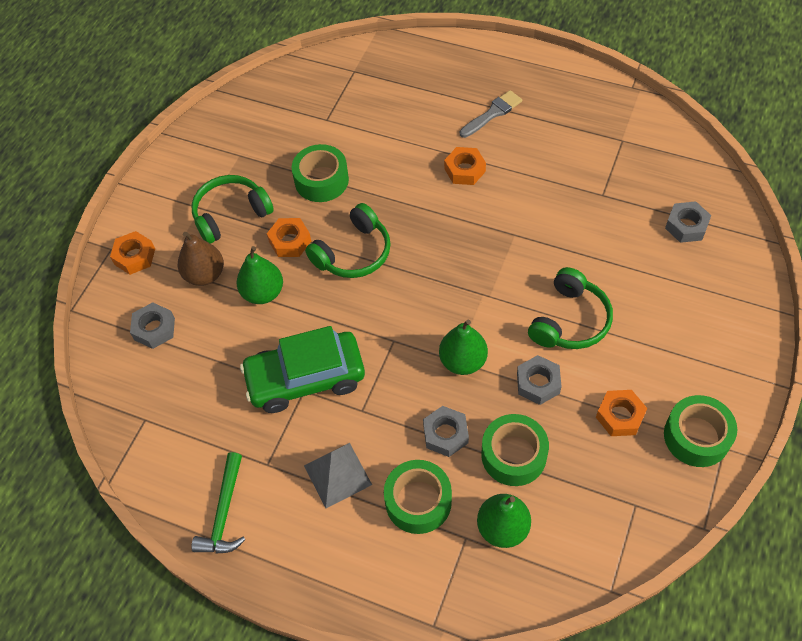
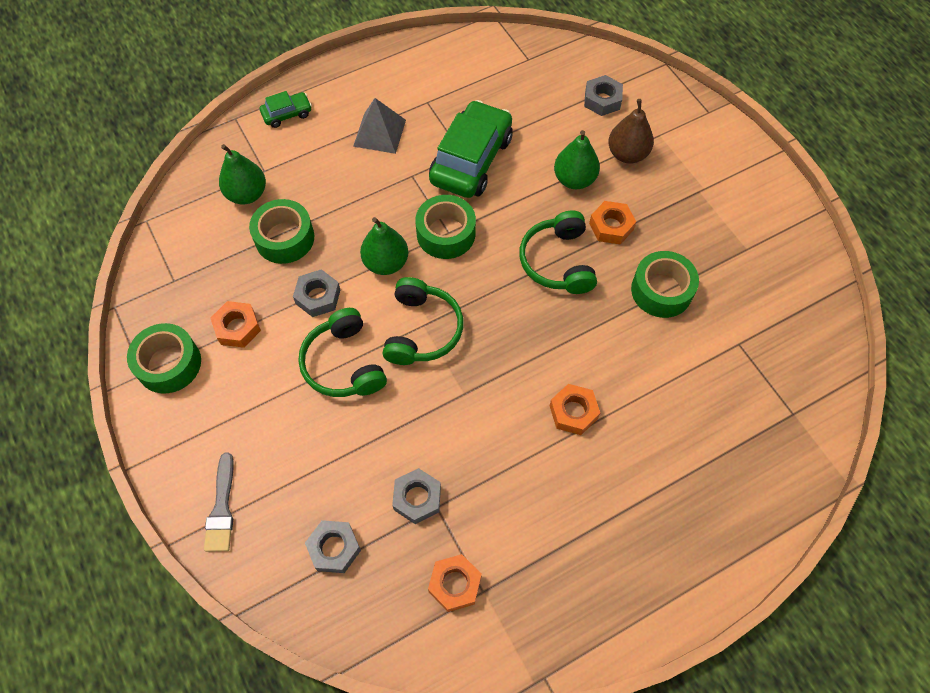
camera: 125 degrees right, 5 degrees up
orange nut [110,231,155,275] -> orange nut moved to [428,554,482,612]
green headphones [191,175,274,244] -> green headphones moved to [383,277,463,365]
green hammer [191,452,246,554] -> none
green tape [384,460,452,534] -> green tape moved to [415,195,476,259]
grey nut [423,406,469,457] -> grey nut moved to [392,468,441,524]
grey brush [460,90,522,138] -> grey brush moved to [204,452,234,552]
none -> green car [260,91,312,128]

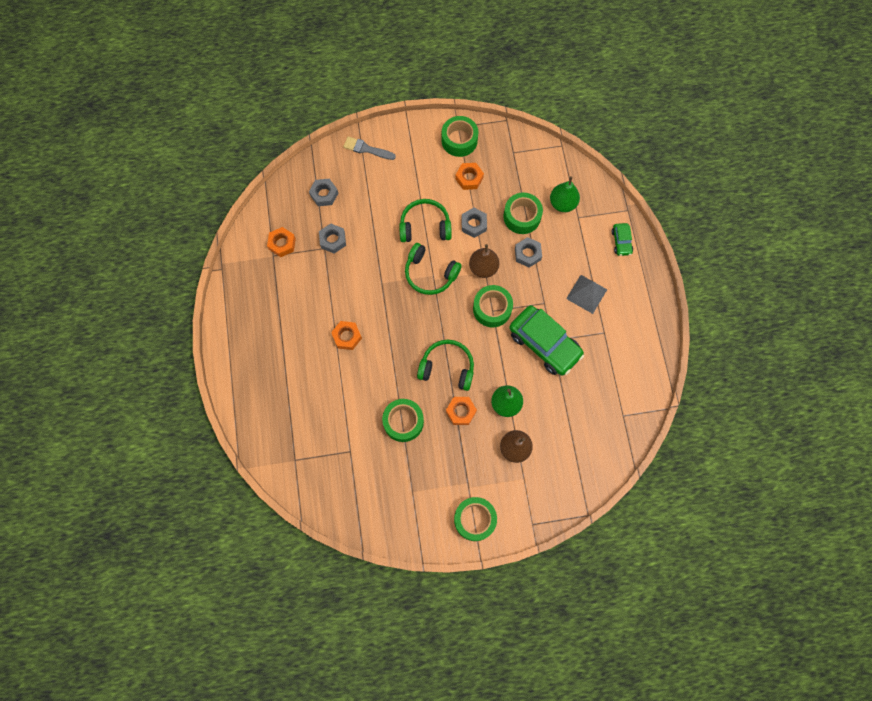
camera: 110 degrees right, 10 degrees up
green pear [360,217,408,275] -> brown pear [469,244,500,278]
grey nut [584,75,623,116] -> grey nut moved to [515,237,542,268]
none -> green tape [454,497,497,541]

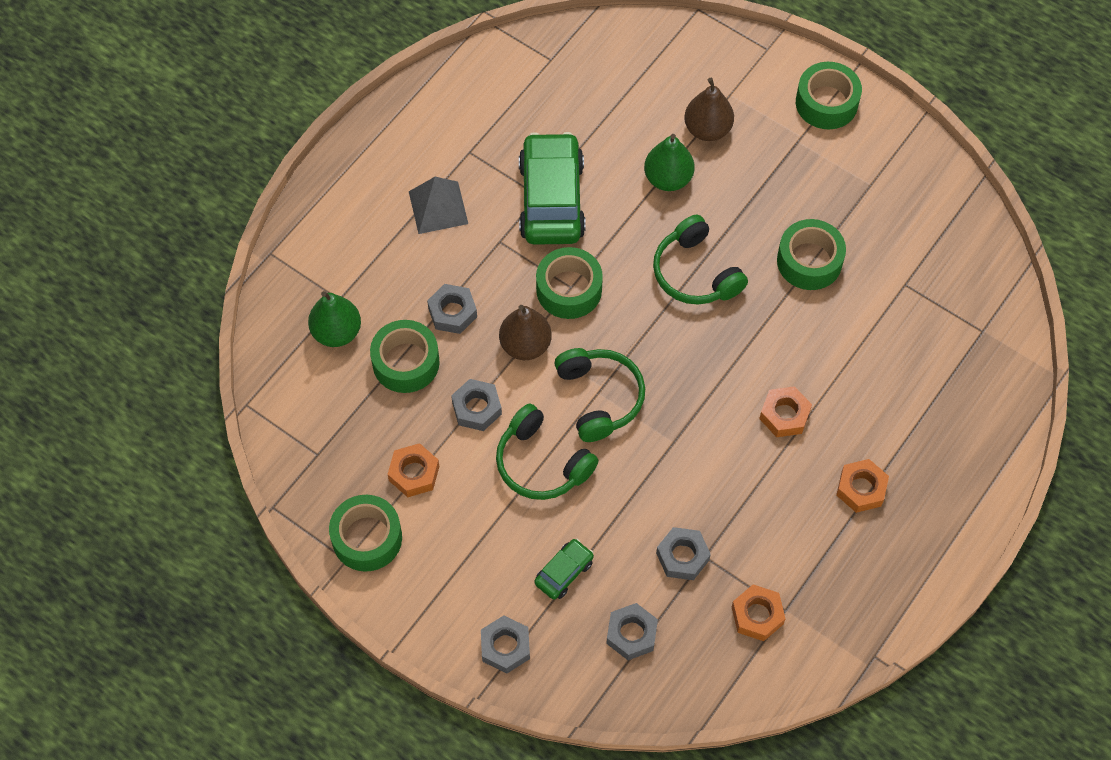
camera: 135 degrees left, 10 degrees down
grey brush [343,137,396,160] -> grey nut [481,616,530,674]
orange nut [446,397,477,425] -> orange nut moved to [836,459,889,513]
green car [612,223,633,256] -> green car moved to [534,539,594,600]

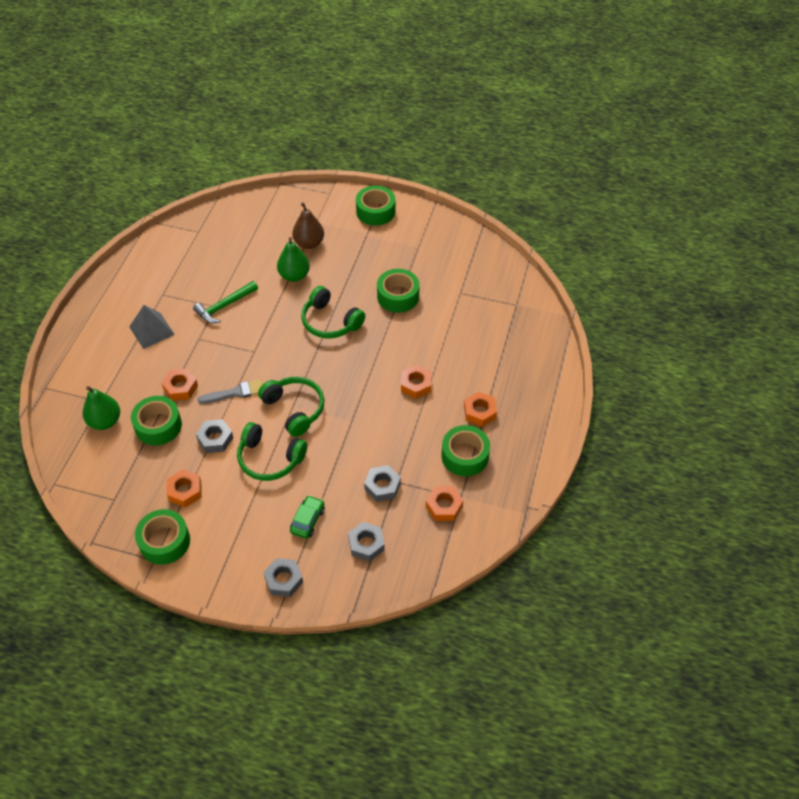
camera: 20 degrees left, 10 degrees down
grey nut [427,284,477,334] -> orange nut [161,368,198,401]
brown pear [499,305,552,360] -> grey brush [198,379,263,404]
green car [519,132,586,245] -> green hammer [193,281,258,323]
green tape [536,247,603,319] -> green tape moved to [441,425,490,476]

